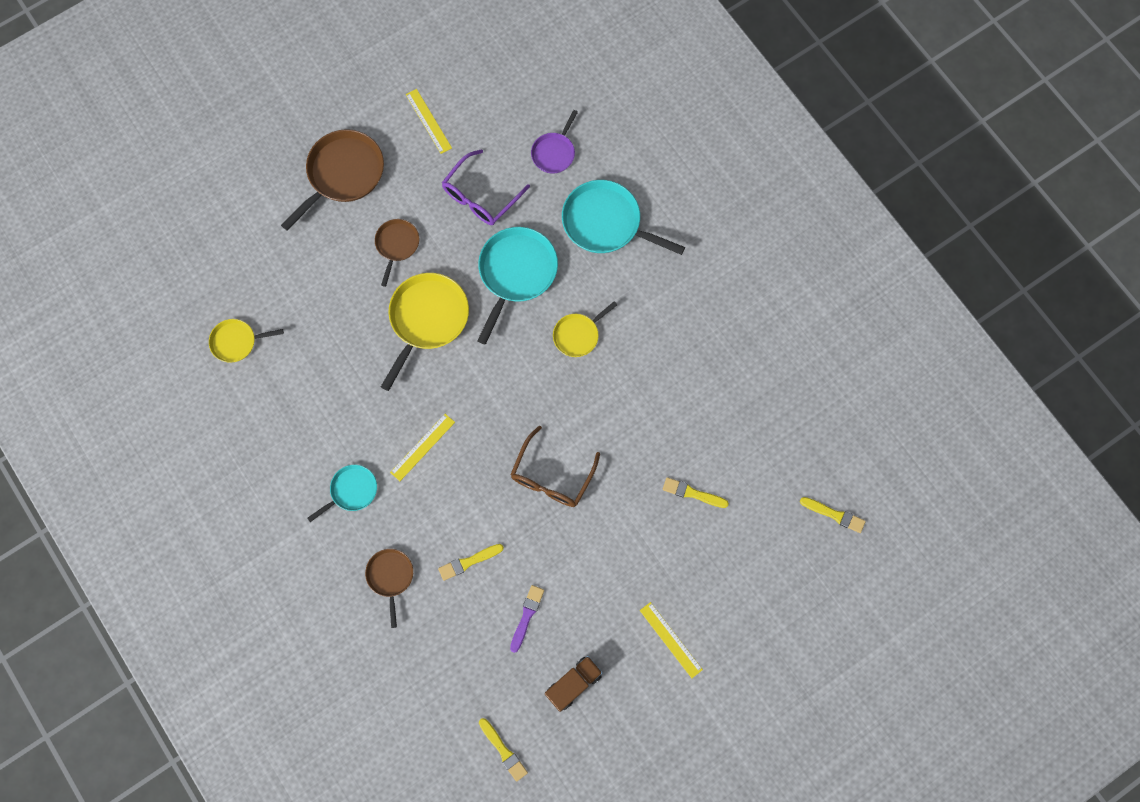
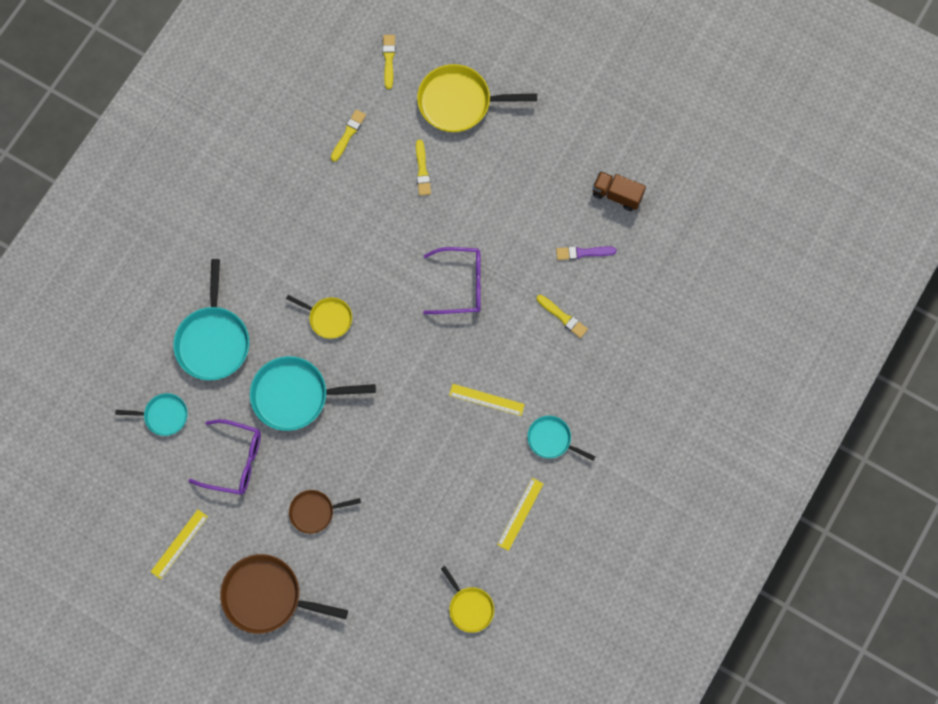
camera: 115 degrees left, 0 degrees up
brown pan [365,549,413,628] -> none
yellow pan [381,273,469,391] -> yellow pan moved to [417,64,537,132]
yellow brush [479,718,528,782] -> yellow brush moved to [331,109,366,162]
brown glasses [510,426,600,507] -> purple glasses [423,247,481,314]
purple pan [531,110,578,174] -> turquoise pan [115,393,188,436]
yellow ruler [640,602,703,678] -> yellow ruler moved to [497,478,544,551]

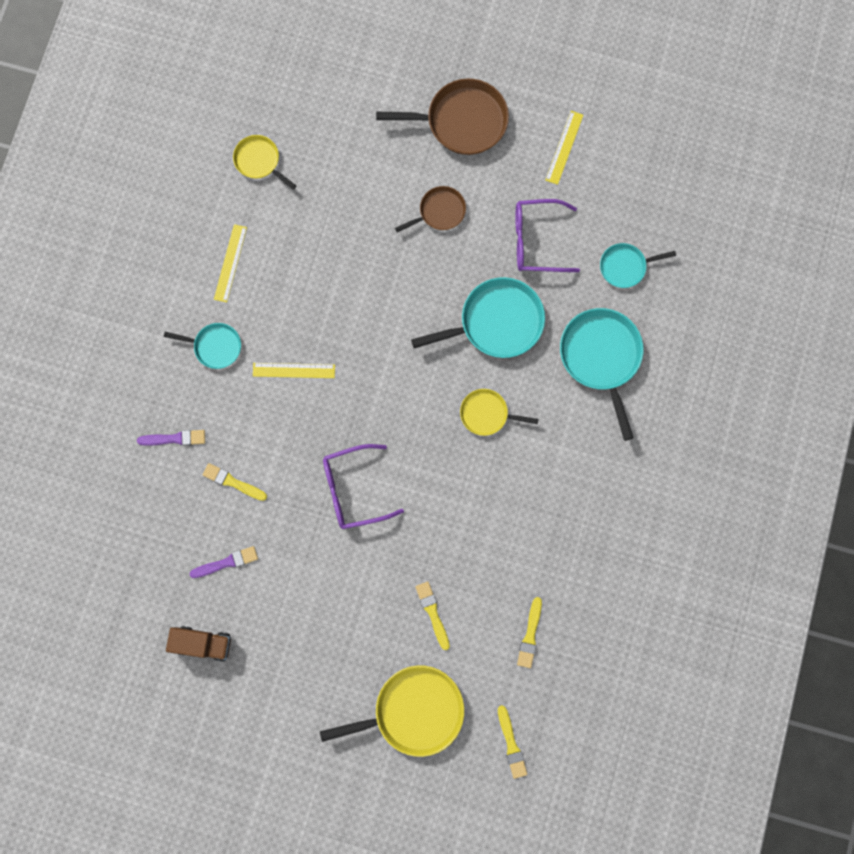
camera: 165 degrees right, 5 degrees up
none -> purple brush [137,430,205,446]

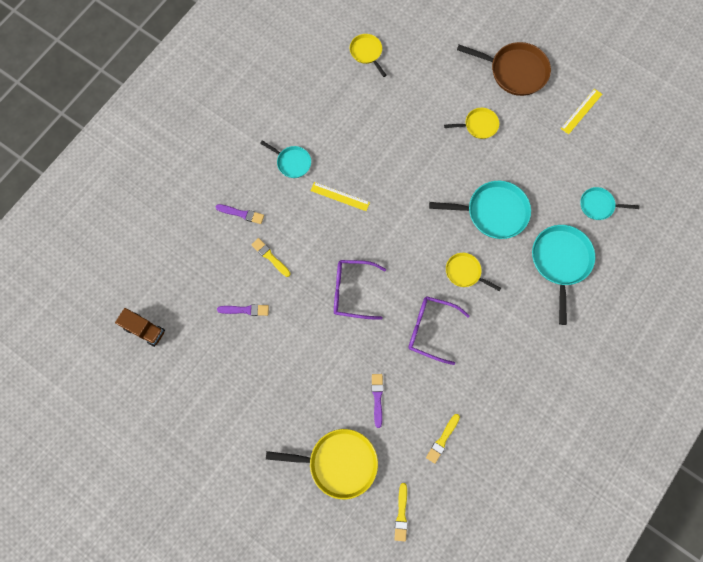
camera: 20 degrees right, 5 degrees down
brown truck [166,626,231,661] -> brown truck moved to [115,308,165,347]
yellow ruler [214,224,247,303] -> none
brown pan [395,186,466,232] -> yellow pan [444,108,499,139]
yellow brush [415,581,450,650] -> purple brush [372,374,383,428]
purple glasses [515,199,580,272] -> purple glasses moved to [408,296,470,365]

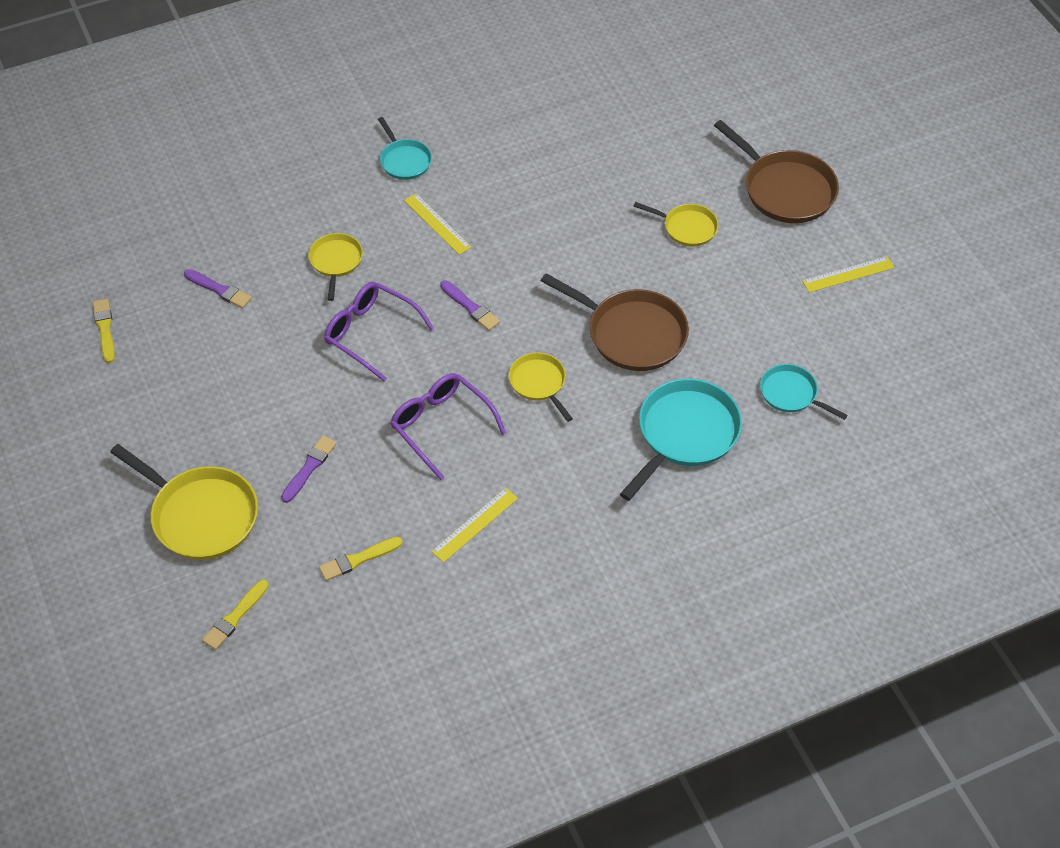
camera: 30 degrees right, 20 degrees down
brown truck [115,308,165,347] -> none
purple brush [216,204,264,224] -> purple brush moved to [440,280,500,331]
yellow brush [251,238,291,277] -> yellow brush moved to [92,299,115,363]
yellow pan [350,34,387,77] -> yellow pan moved to [308,233,363,301]
turquoise pan [429,181,531,239] -> brown pan [541,273,689,371]
none -> yellow ruler [431,488,518,563]

